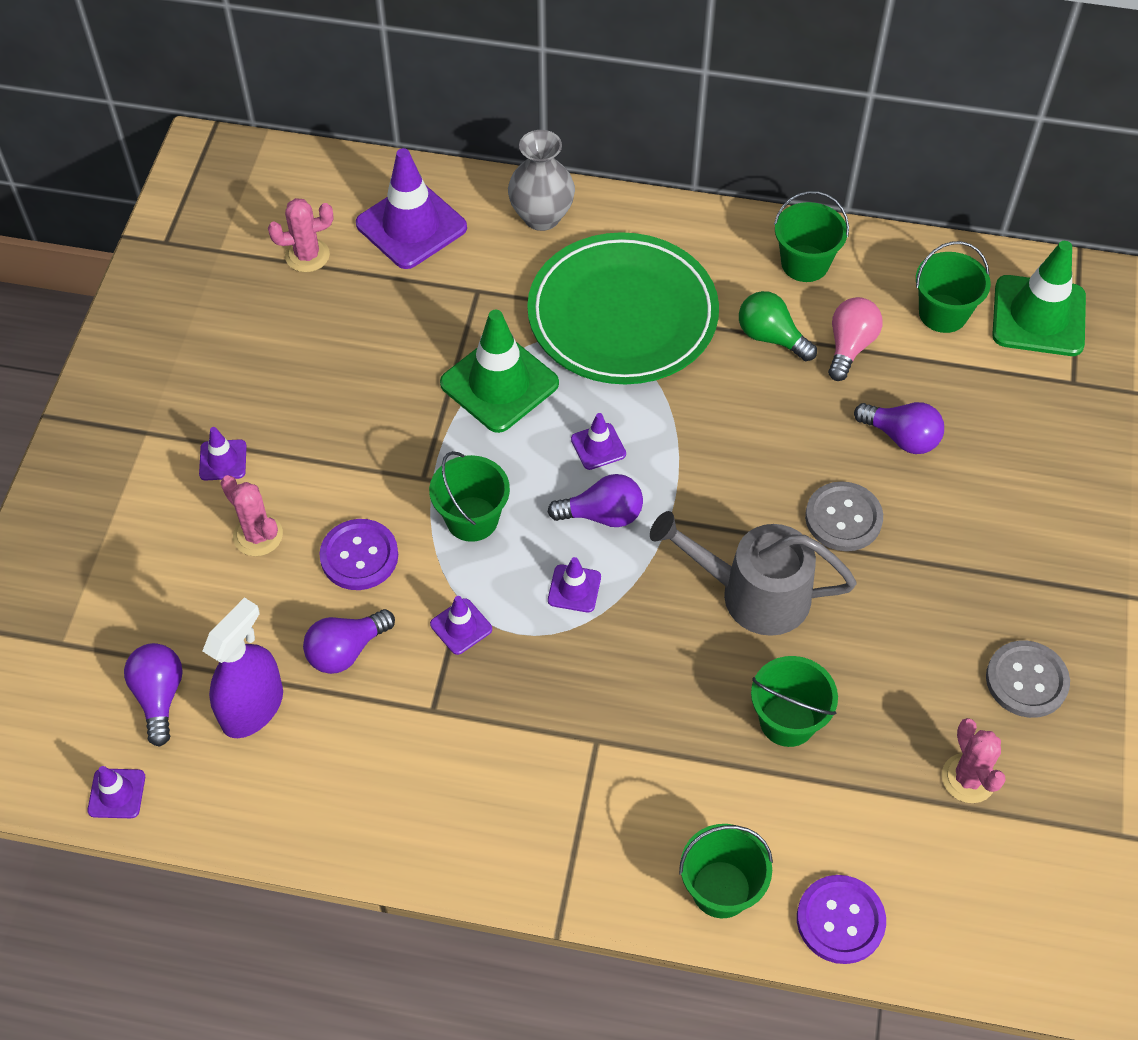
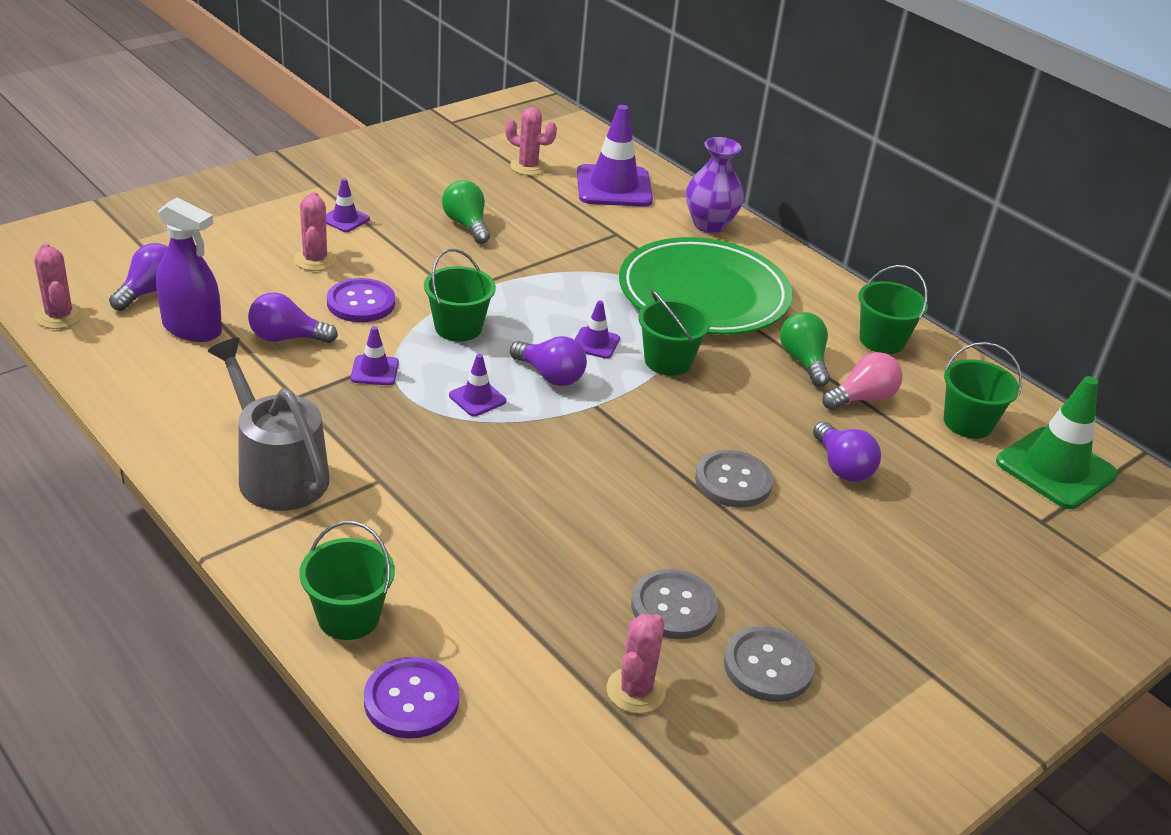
camera: 35 degrees right, 20 degrees down
purple traffic cone [88,766,145,818] -> pink cactus [34,243,84,329]
purple spray bottle [203,597,283,738] -> purple spray bottle turned 45 degrees clockwise [156,197,222,342]
green traffic cone [440,310,559,433] -> none
grey vase [508,130,575,231] -> purple vase [686,137,744,233]
grey watering can [650,511,857,636] -> grey watering can moved to [208,338,330,511]
green bucket [751,656,838,747] -> green bucket moved to [638,290,711,376]
none -> green light bulb [442,180,490,244]
none -> grey button [631,569,718,639]

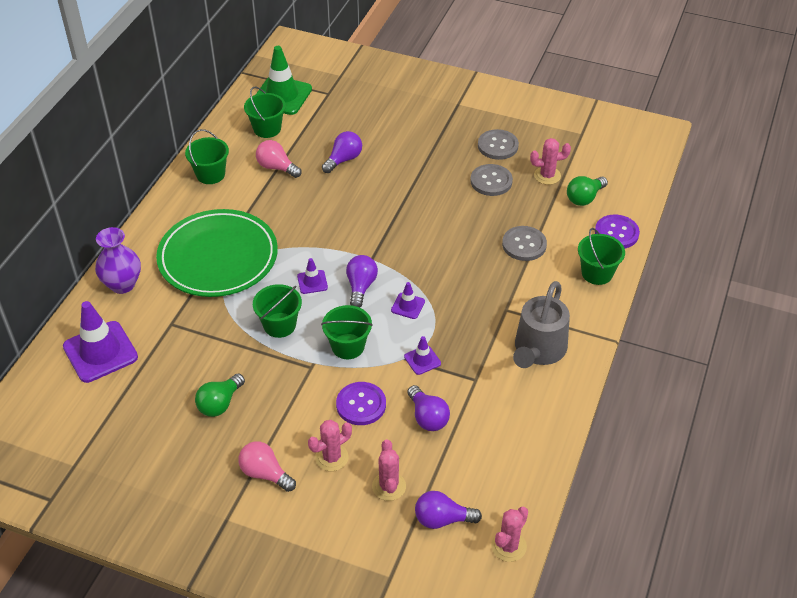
camera: 115 degrees left, 10 degrees up
purple spray bottle [156,197,222,342] -> none
purple traffic cone [326,178,370,232] -> pink light bulb [238,441,296,492]
pink cactus [505,107,557,176] -> pink cactus moved to [372,439,406,501]
green bucket [638,290,711,376] -> green bucket moved to [253,284,302,338]
grey button [695,450,773,508] -> grey button moved to [502,226,547,261]
green light bulb [780,312,830,387] -> green light bulb moved to [567,176,608,206]

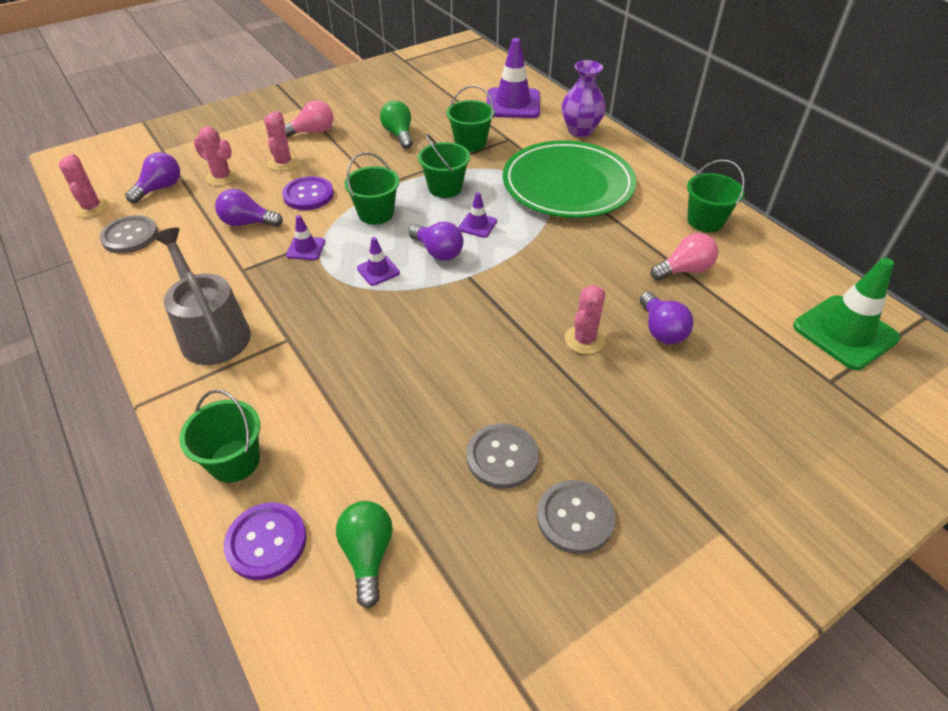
camera: 125 degrees right, 0 degrees up
green bucket [244,86,286,138] -> green bucket moved to [446,85,495,152]
grey button [502,226,547,261] -> grey button moved to [100,215,158,254]
pink cactus [530,138,571,185] -> pink cactus moved to [565,285,606,354]

